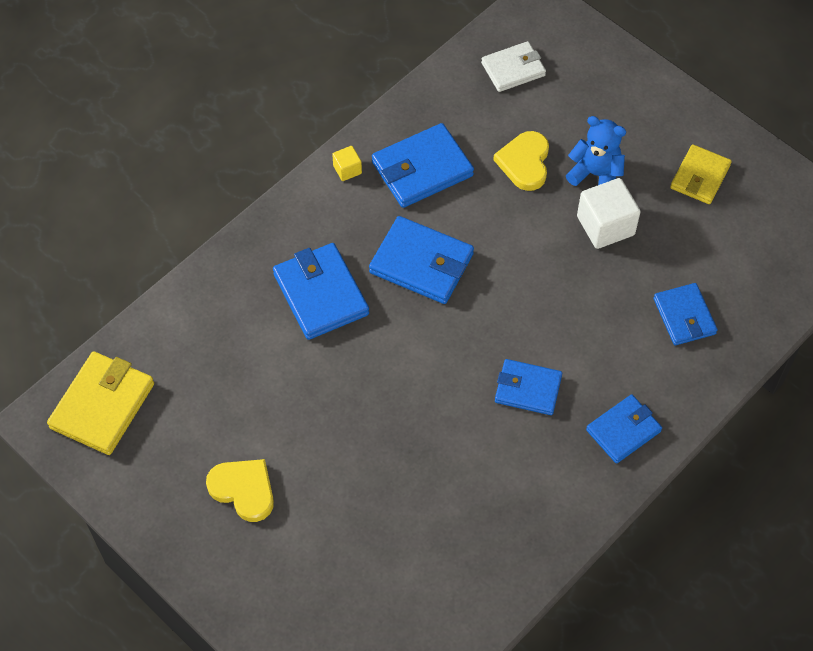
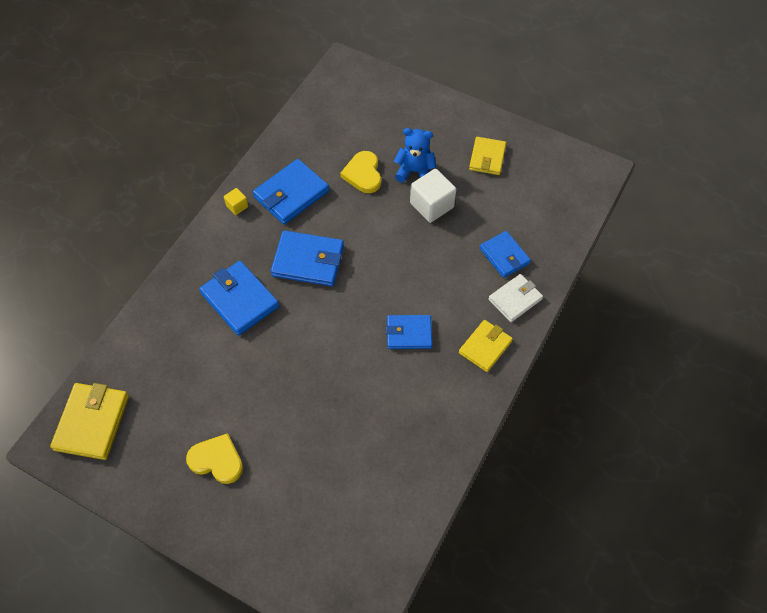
camera: 15 degrees left, 0 degrees up
white wallet [481,41,546,92] -> white wallet moved to [489,274,543,322]
blue wallet [586,394,662,464] -> yellow wallet [459,320,513,372]

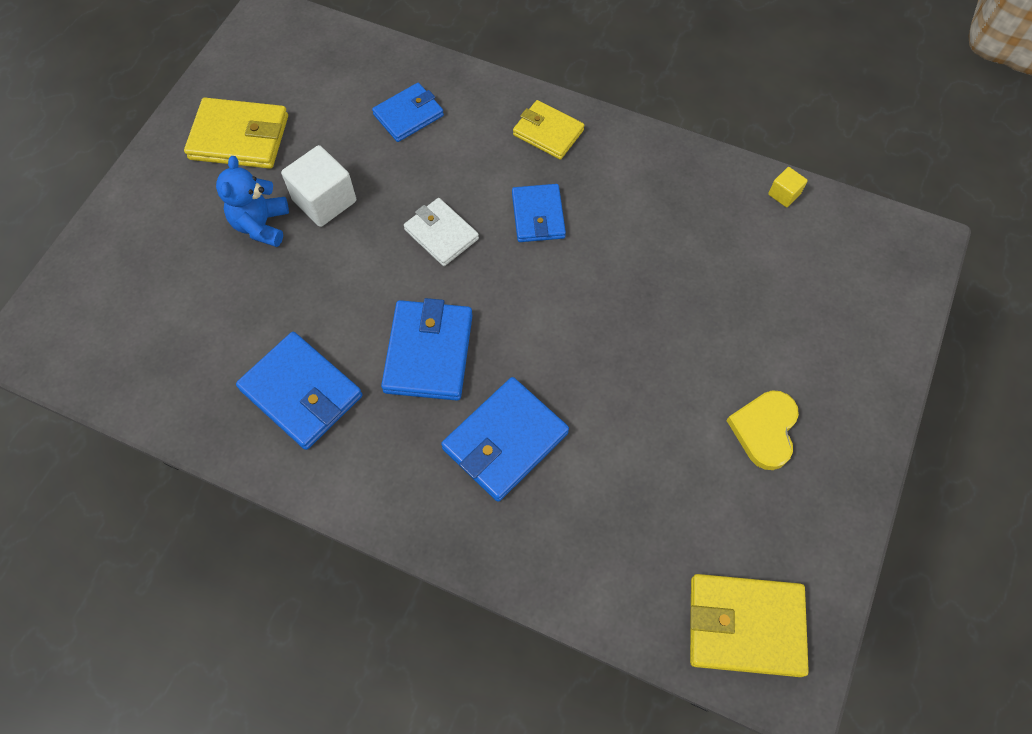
camera: 95 degrees left, 5 degrees up
yellow cube [224,188,248,215] -> yellow cube moved to [768,167,808,207]
yellow heart [340,151,381,193] -> none
yellow wallet [469,137,506,175] -> yellow wallet [184,98,288,169], size x1.51
white wallet [489,274,543,322] -> white wallet moved to [404,198,479,266]

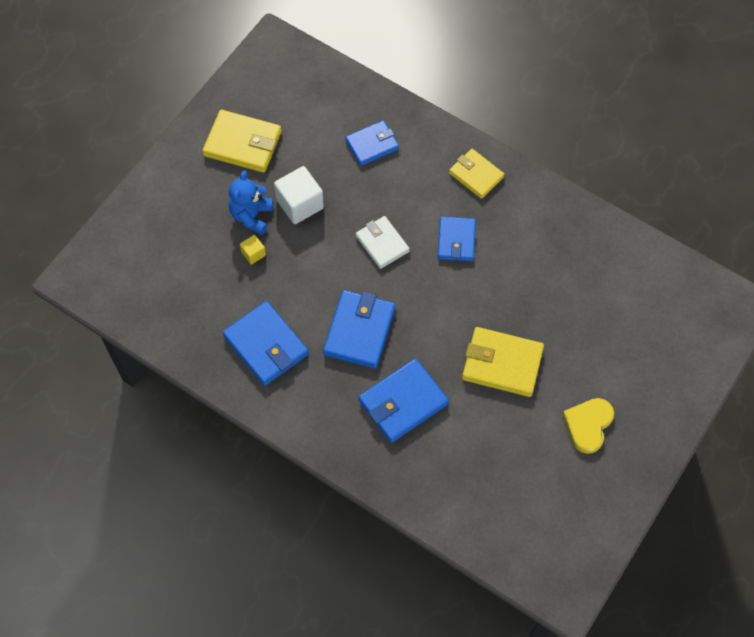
camera: 10 degrees right, 0 degrees up
yellow wallet [690,574,809,677] -> yellow wallet moved to [462,327,544,397]
yellow cube [768,167,808,207] -> yellow cube moved to [240,235,266,265]

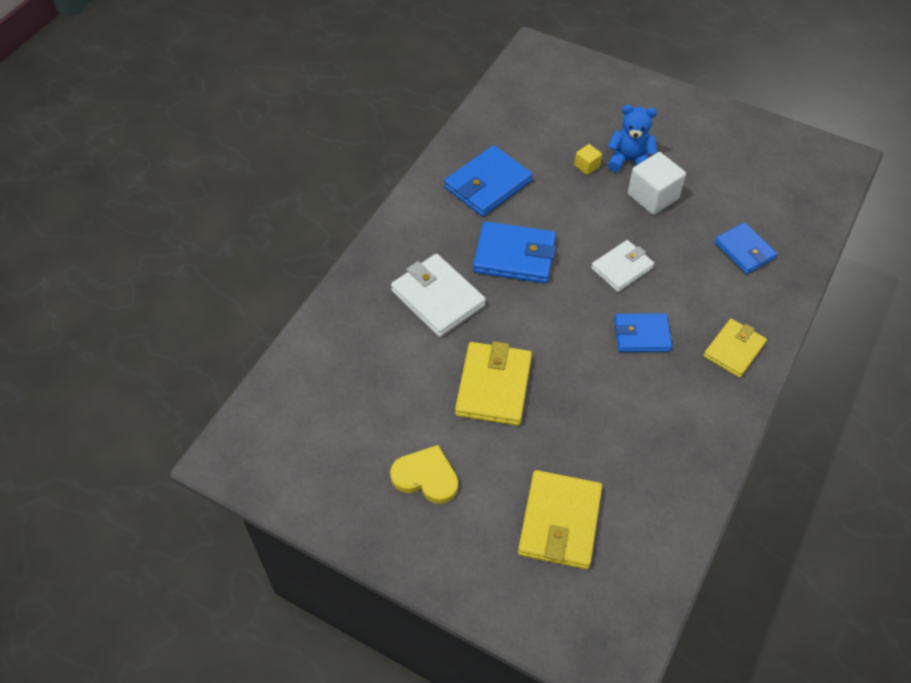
camera: 85 degrees right, 10 degrees down
yellow wallet [202,110,282,173] -> yellow wallet moved to [518,470,602,569]
blue wallet [359,358,449,443] -> white wallet [391,254,486,337]

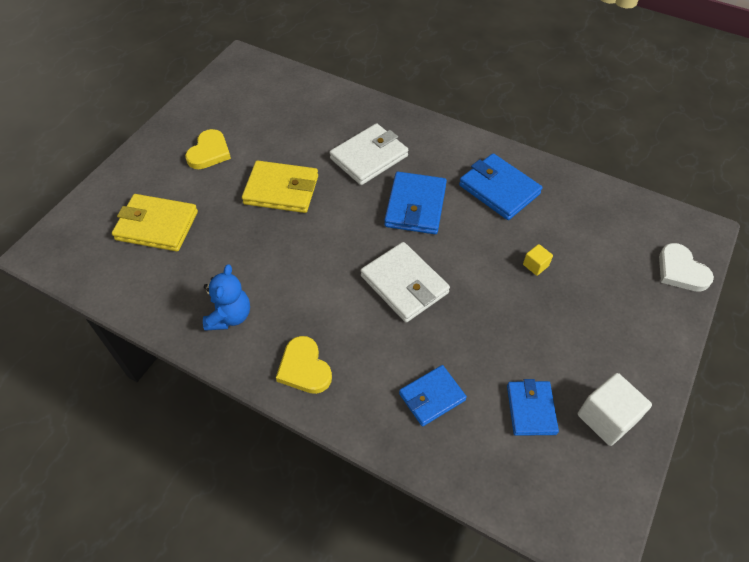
camera: 90 degrees right, 0 degrees up
white wallet [591,240,654,292] -> white wallet [361,242,450,322], size x1.51
blue teddy bear [607,105,657,172] -> blue teddy bear moved to [203,264,250,331]
blue wallet [614,313,672,352] -> blue wallet moved to [507,379,559,436]
white cube [628,152,686,215] -> white cube moved to [578,373,652,446]
yellow wallet [704,319,767,378] -> yellow heart [276,336,332,394]
none -> white heart [659,243,714,292]

